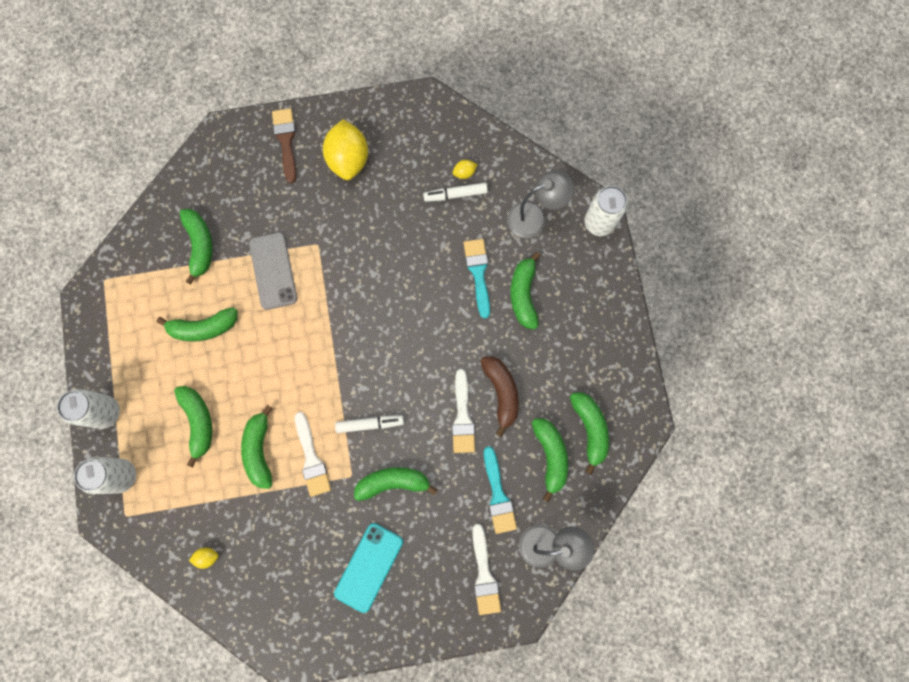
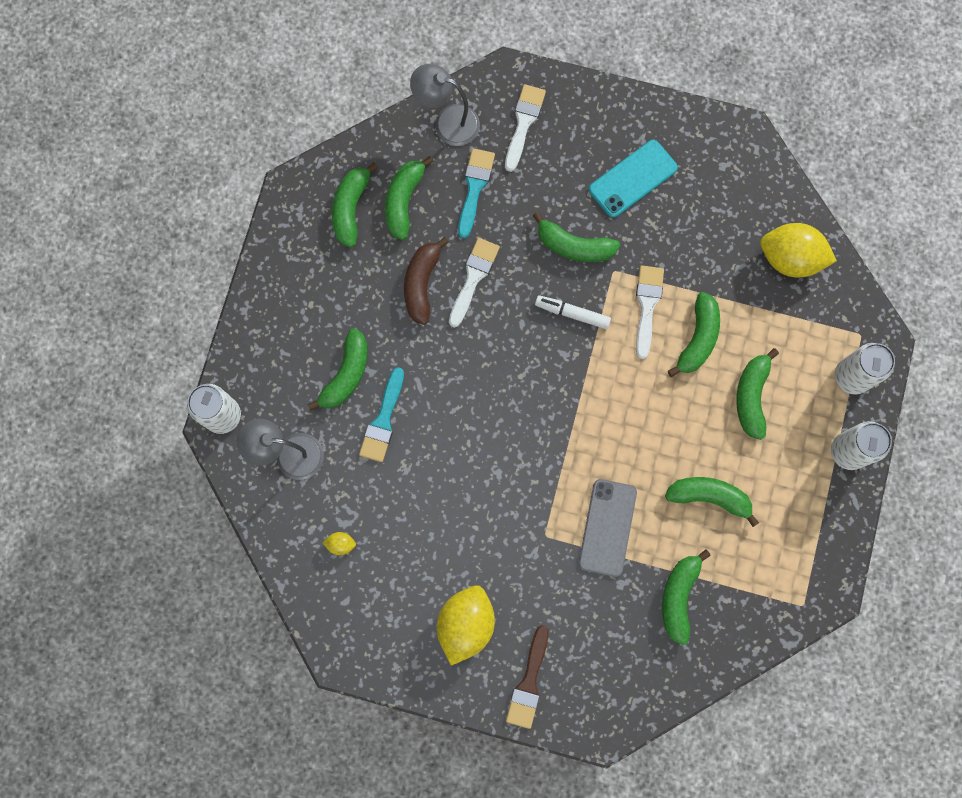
camera: 155 degrees left, 0 degrees up
yellow lemon [189,547,218,569] -> yellow lemon [760,223,837,278], size x2.40
white marker [423,183,488,202] -> none

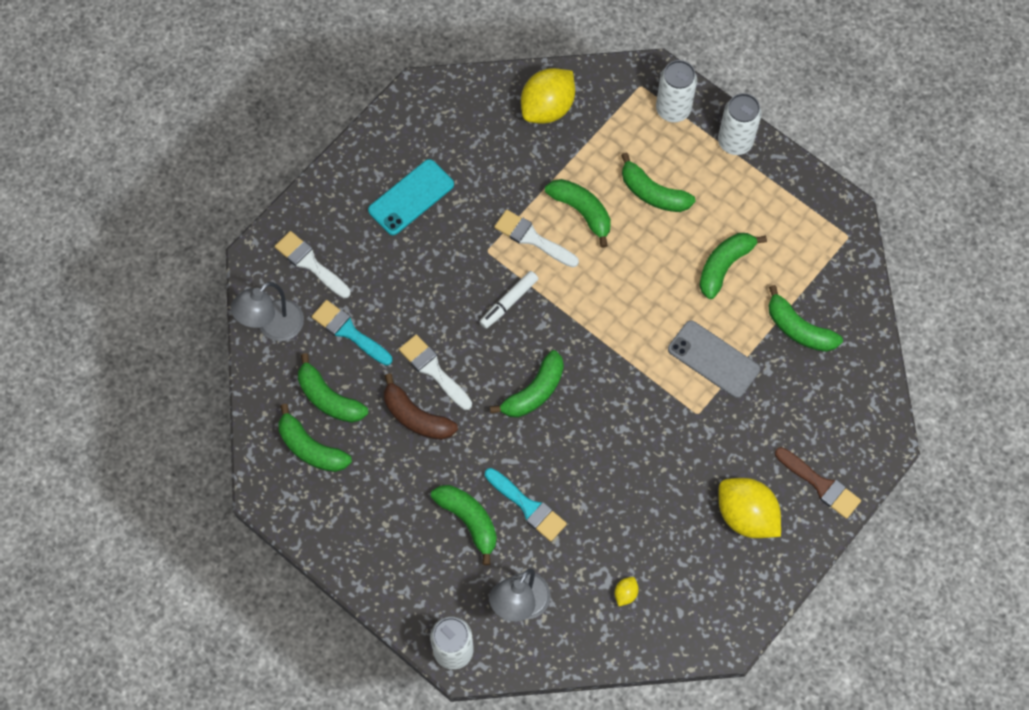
camera: 65 degrees left, 10 degrees down
green banana [533,212,620,262] -> green banana moved to [490,350,564,418]
turquoise phone [589,140,678,218] -> turquoise phone turned 60 degrees clockwise [368,159,454,235]

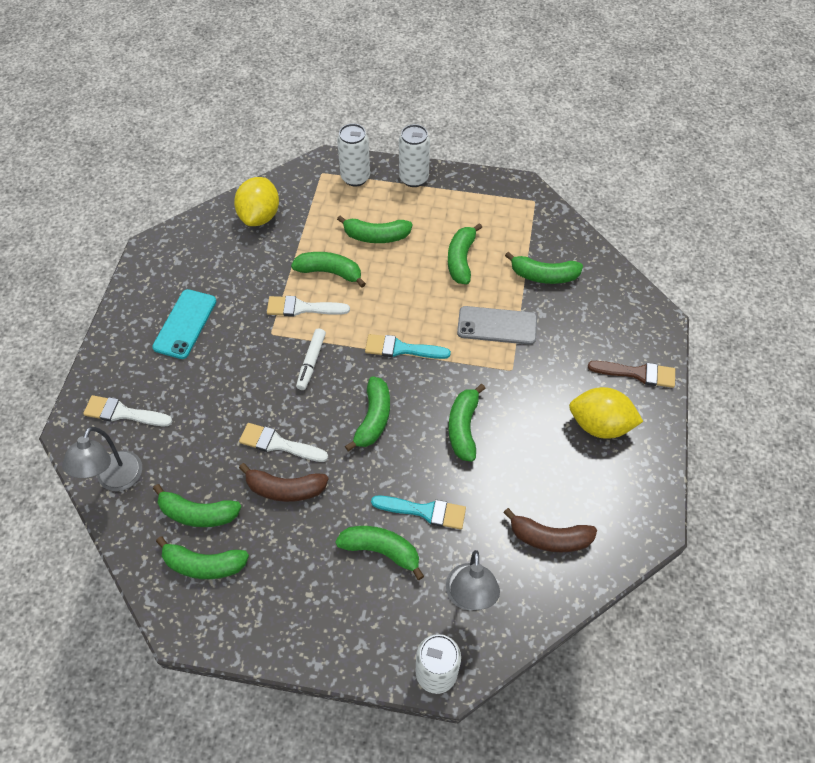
camera: 30 degrees left, 10 degrees down
turquoise brush [312,300,392,366] -> turquoise brush moved to [365,334,451,359]
yellow lemon [614,577,639,606] -> brown banana [503,508,597,552]
none -> green banana [449,384,486,462]

